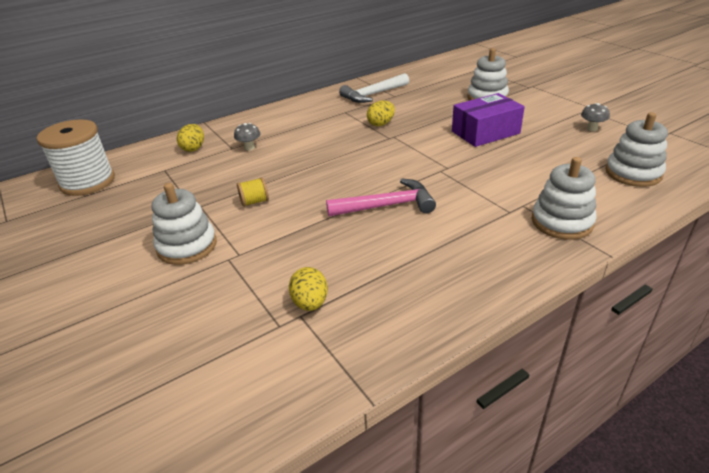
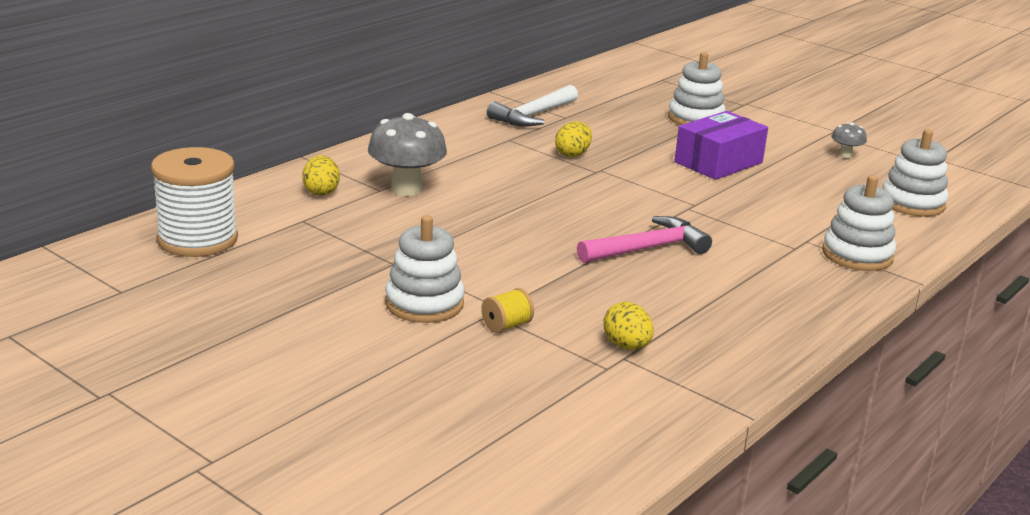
camera: 20 degrees left, 10 degrees down
grey mushroom [234,123,260,151] -> grey mushroom [368,113,447,196], size x2.03
yellow spool [237,177,269,207] -> yellow spool moved to [481,288,534,333]

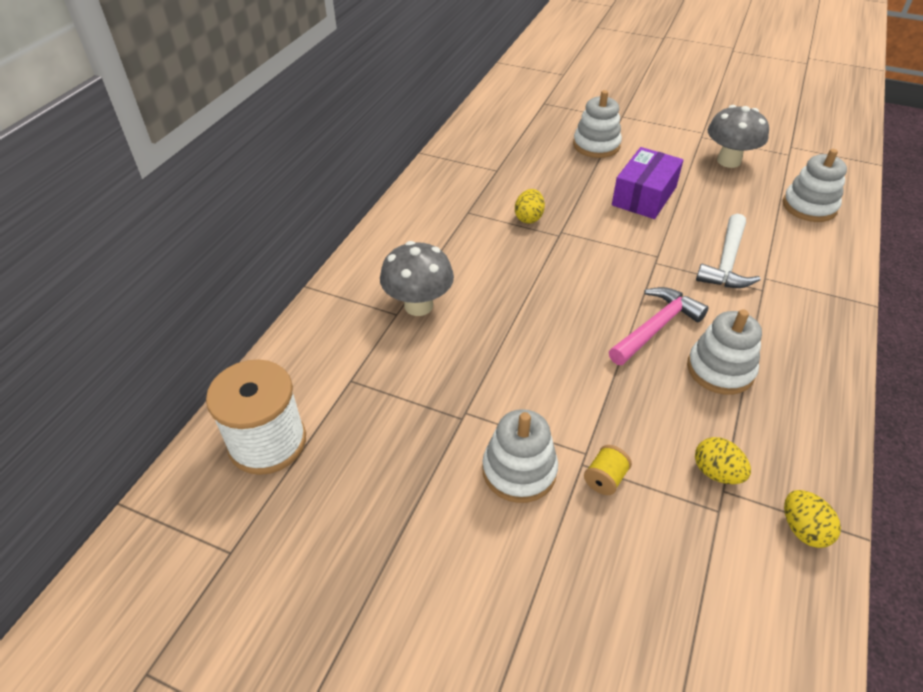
camera: 15 degrees left, 20 degrees up
yellow egg [302,155,340,196] -> yellow egg moved to [784,490,841,548]
white hammer [487,85,578,127] -> white hammer moved to [696,214,760,288]
white stacking toy [822,175,896,271] -> white stacking toy moved to [687,309,762,395]
grey mushroom [832,122,867,159] -> grey mushroom [708,105,769,168], size x2.03

